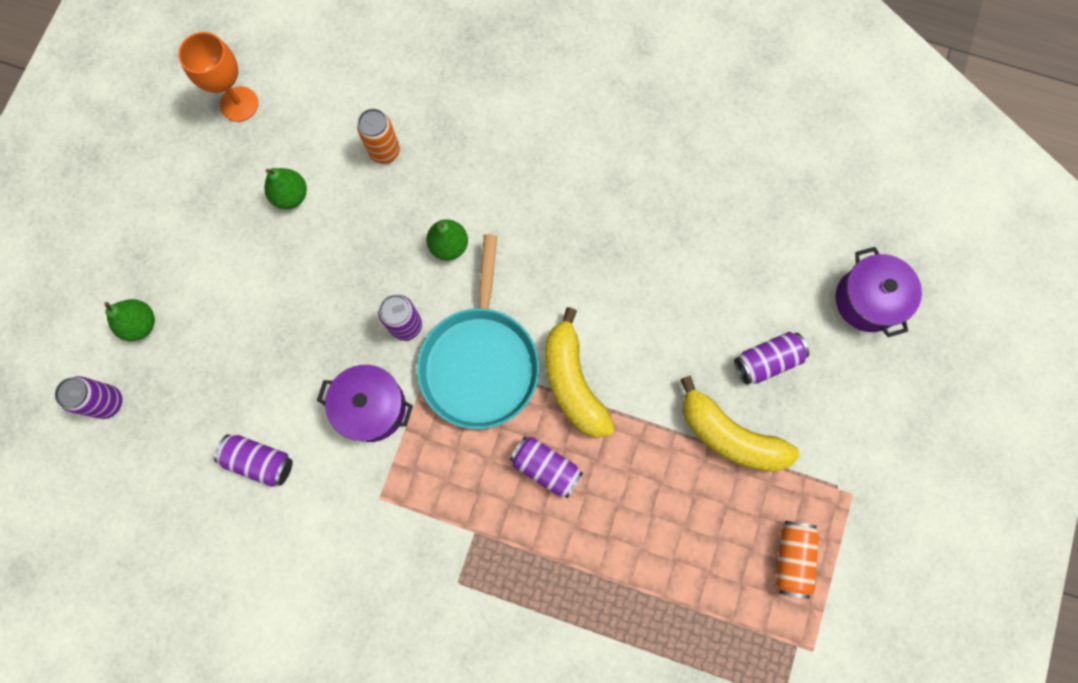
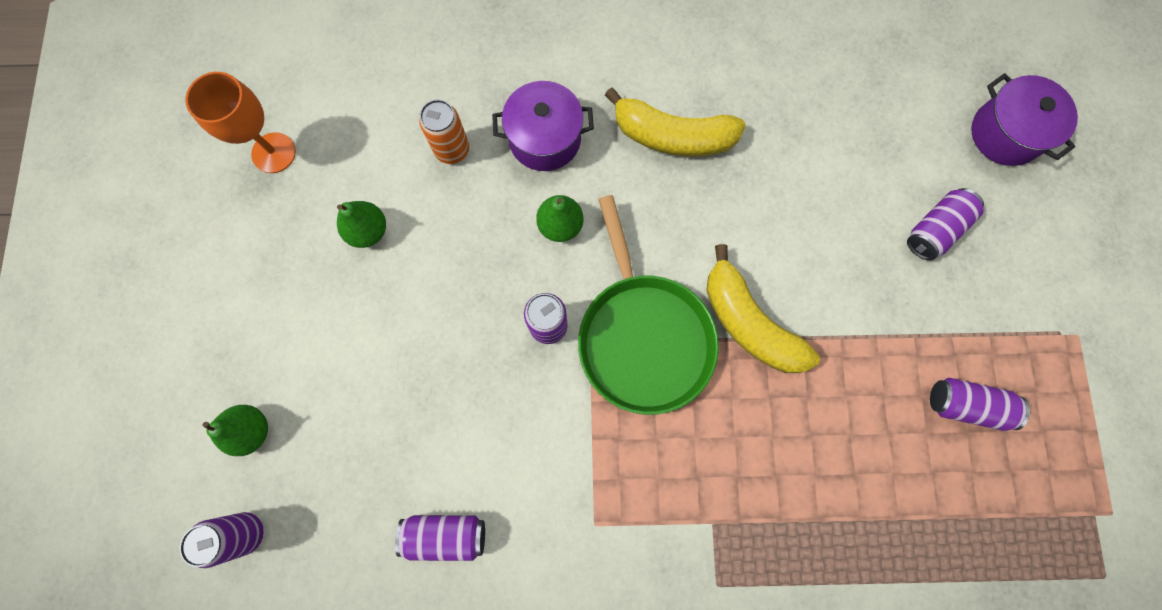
camera: 20 degrees left, 0 degrees up
purple pot [317,365,413,442] -> purple pot moved to [492,81,594,171]
turquoise pan [417,234,539,429] -> green pan [578,195,719,415]
purple can [509,436,583,498] -> purple can moved to [930,378,1030,431]
yellow banana [680,376,800,472] -> yellow banana moved to [605,87,746,157]
orange can [776,521,819,599] -> none

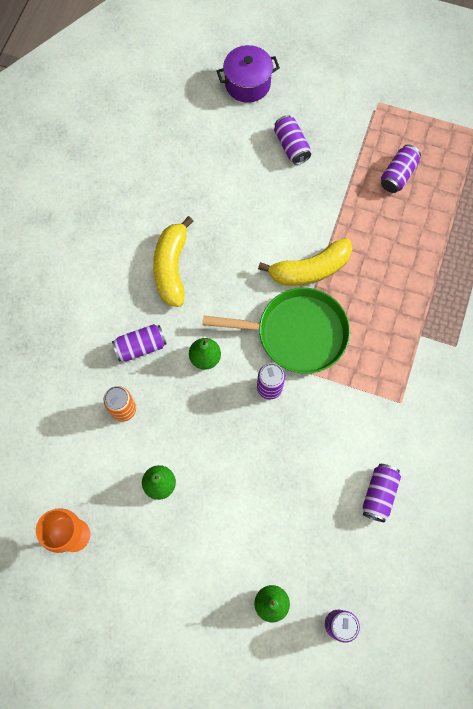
camera: 70 degrees left, 5 degrees down
purple pot [492,81,594,171] -> purple can [112,324,166,362]
yellow banana [605,87,746,157] -> yellow banana turned 150 degrees clockwise [153,216,193,307]

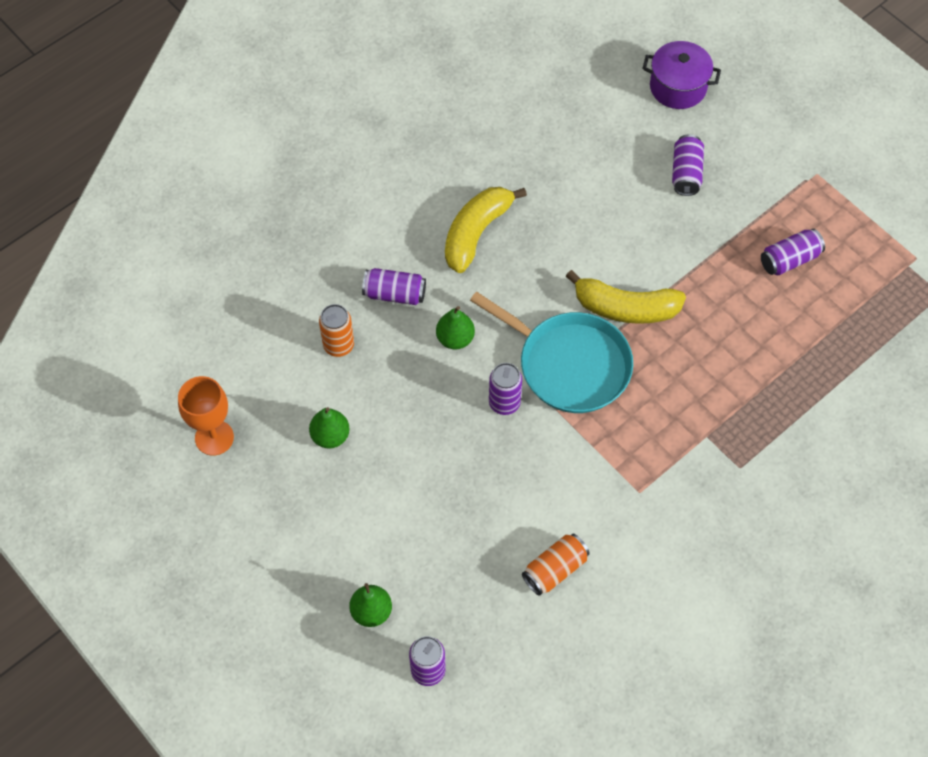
camera: 30 degrees right, 10 degrees down
green pan [202,288,350,374] -> turquoise pan [470,292,633,413]
purple can [363,464,401,522] -> orange can [522,534,590,596]

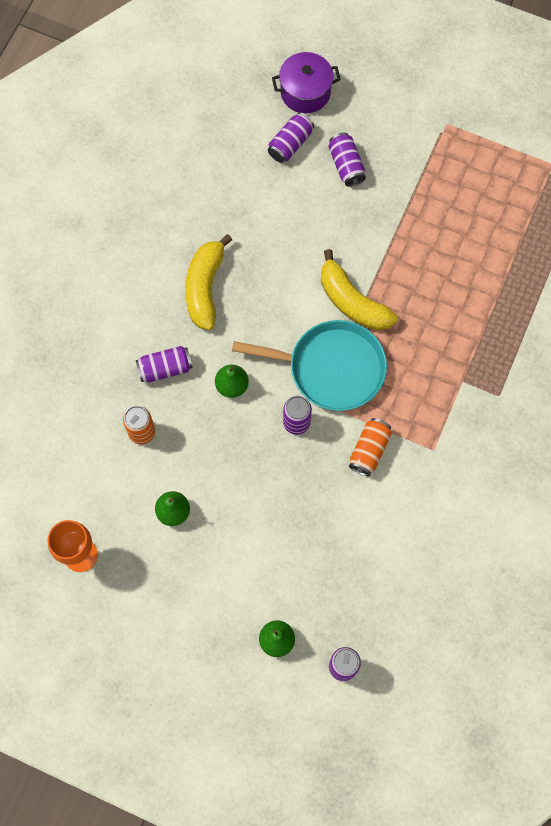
camera: 25 degrees left, 10 degrees up
orange can [522,534,590,596] -> orange can moved to [349,418,392,476]
yellow banana [565,270,686,324] -> yellow banana turned 60 degrees clockwise [321,249,398,331]
purple can [761,229,825,275] -> purple can moved to [268,112,314,163]

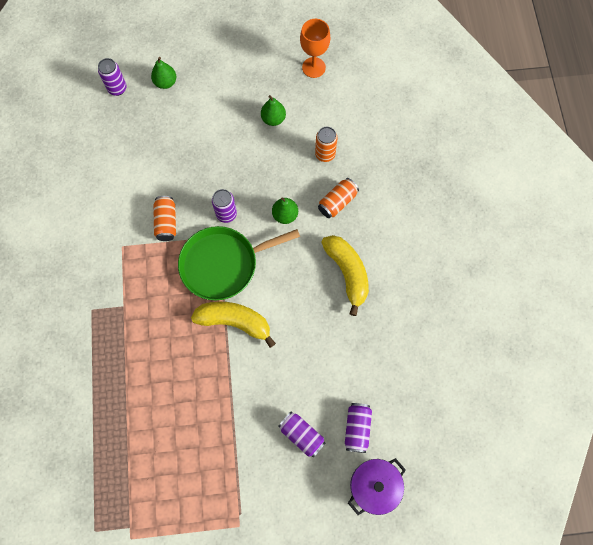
camera: 150 degrees right, 0 degrees up
purple can [136,346,193,382] -> orange can [318,178,359,218]
turquoise pan [232,320,387,411] -> green pan [178,226,300,300]

